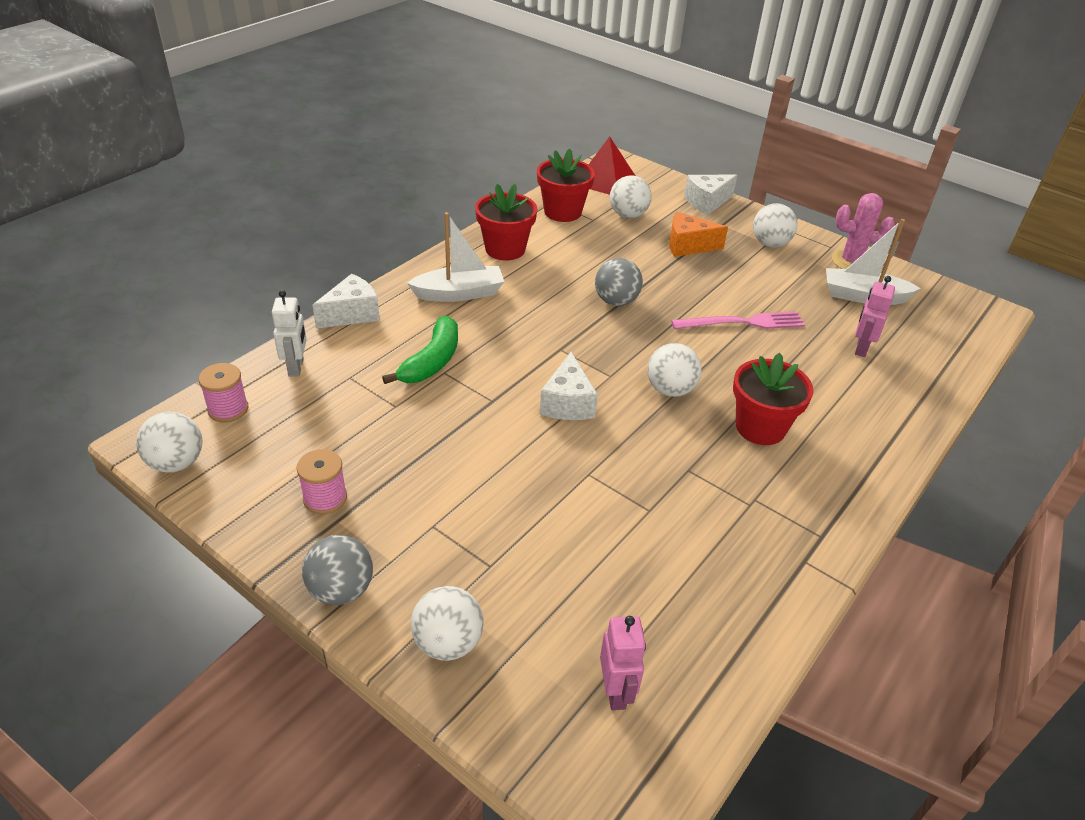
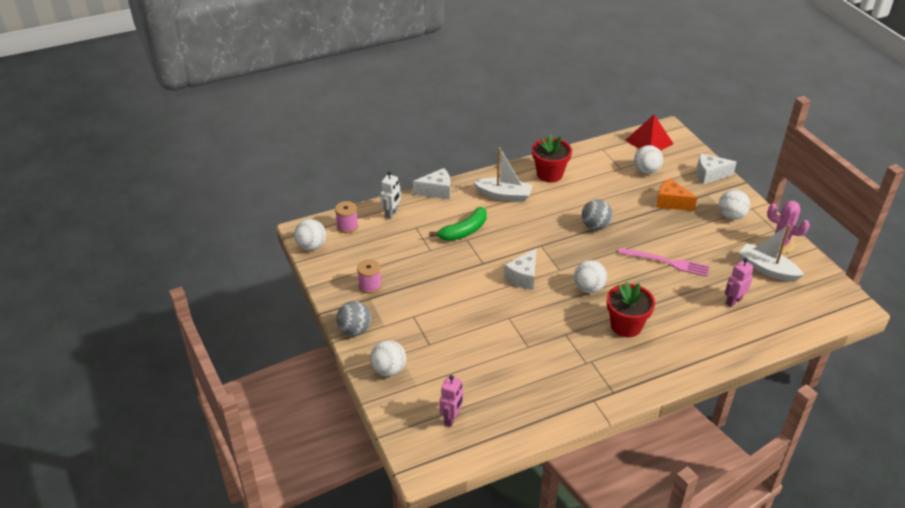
camera: 30 degrees right, 0 degrees up
red flower pot [537,149,595,222] -> none

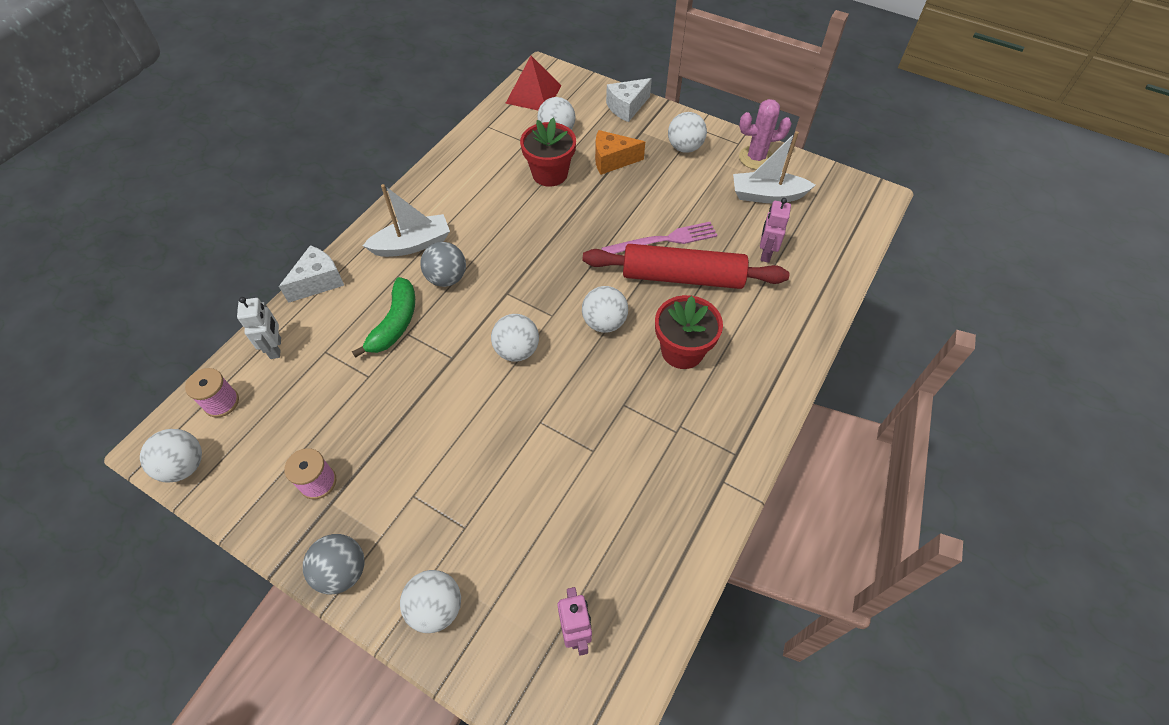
camera: 35 degrees left, 15 degrees up
white cheese [504,248,537,290] -> white ball [491,314,539,362]
red flower pot [532,134,572,182] -> red flower pot moved to [520,118,576,187]
grey ball [582,199,613,230] -> grey ball moved to [420,242,466,287]
none -> red rolling pin [583,244,789,289]

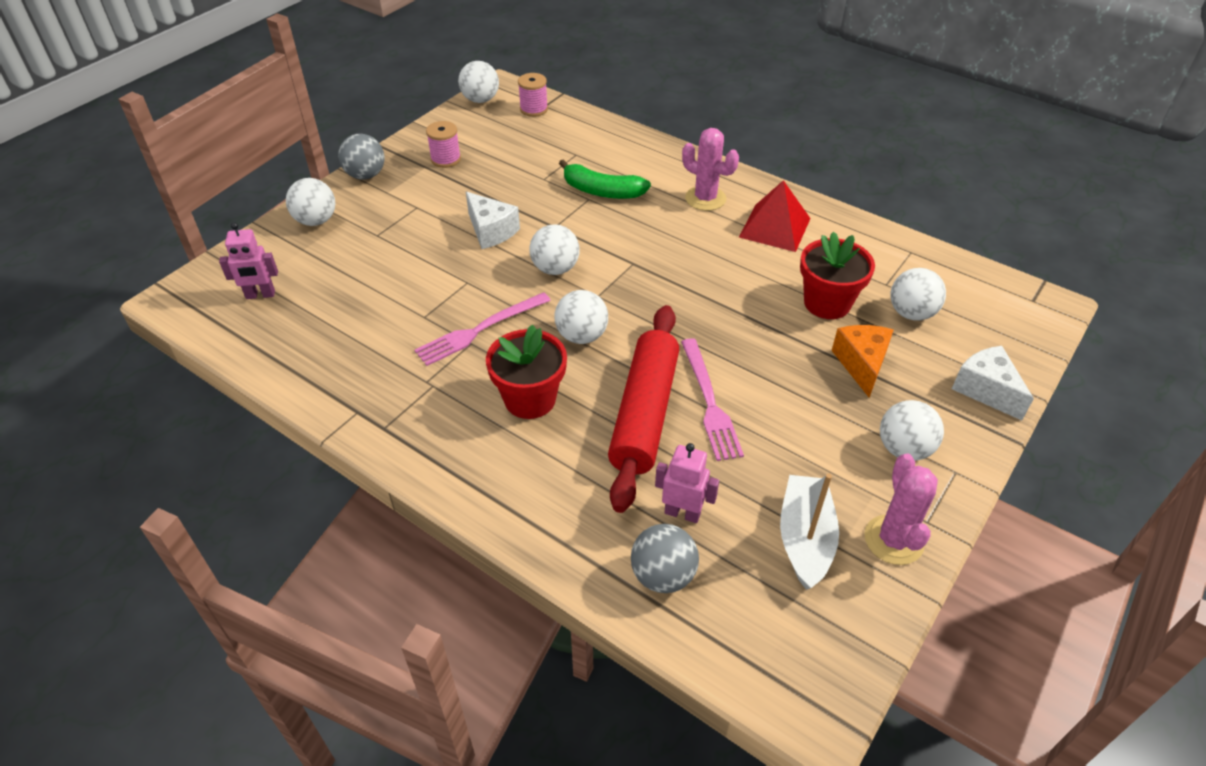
camera: 95 degrees right, 10 degrees down
white robot [237,297,281,359] -> none
white cheese [279,245,344,303] -> white cheese moved to [466,192,520,249]
white boat [363,184,450,257] -> pink cactus [682,128,739,211]
grey ball [420,242,466,287] -> grey ball moved to [631,524,699,593]
red pyramid [505,56,561,110] -> red pyramid moved to [739,180,811,252]
none -> pink fork [415,292,551,366]

